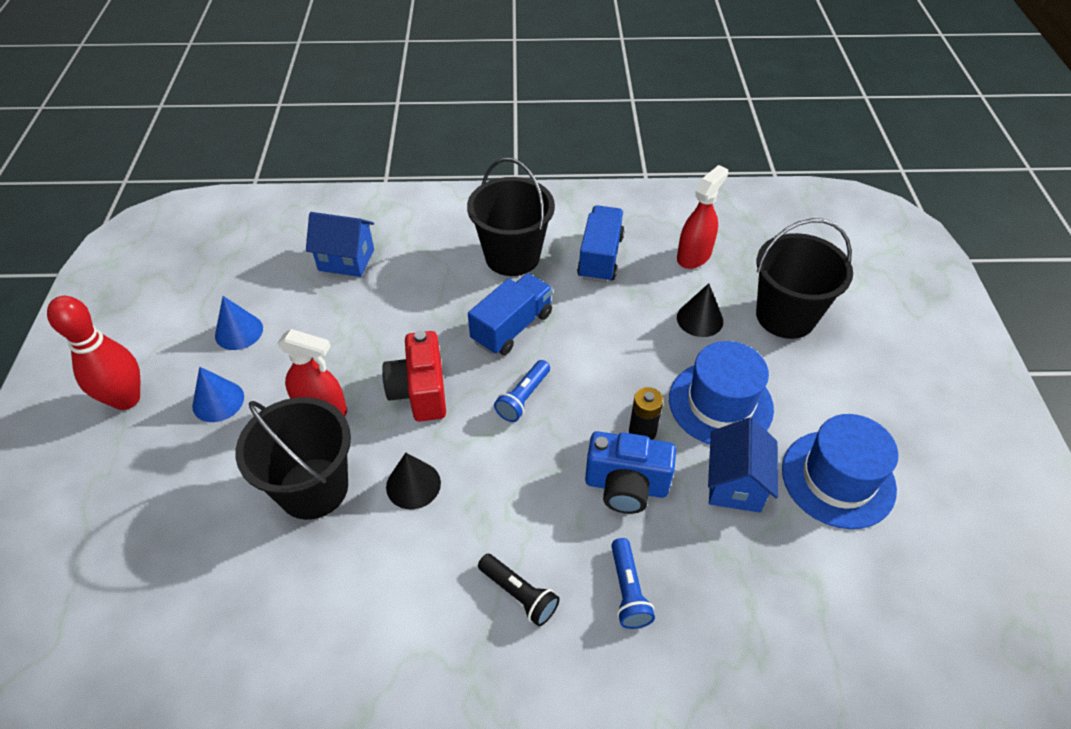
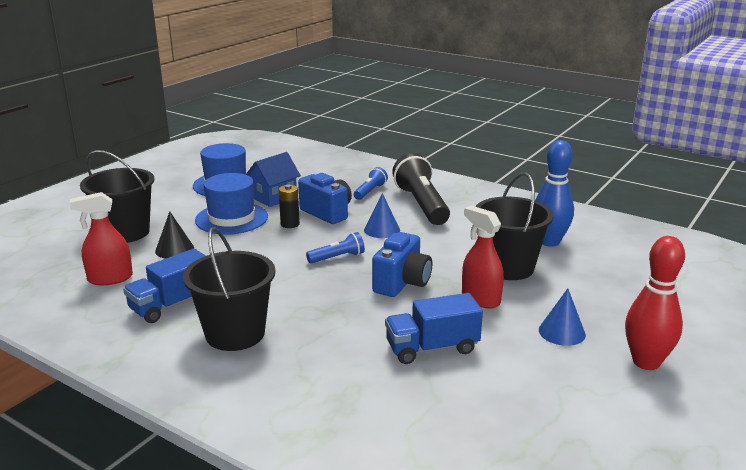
camera: 145 degrees left, 25 degrees down
blue cone [215,296,263,350] -> blue cone moved to [364,193,400,238]
blue house [306,212,374,277] -> none
red camera [382,331,446,421] -> blue camera [372,232,432,297]
black cone [386,453,441,509] -> none
blue truck [468,273,553,355] -> blue truck moved to [385,293,483,364]
black flashlight [478,554,560,626] -> black flashlight [392,153,450,225], size x2.00
none -> blue bowling pin [535,140,574,247]

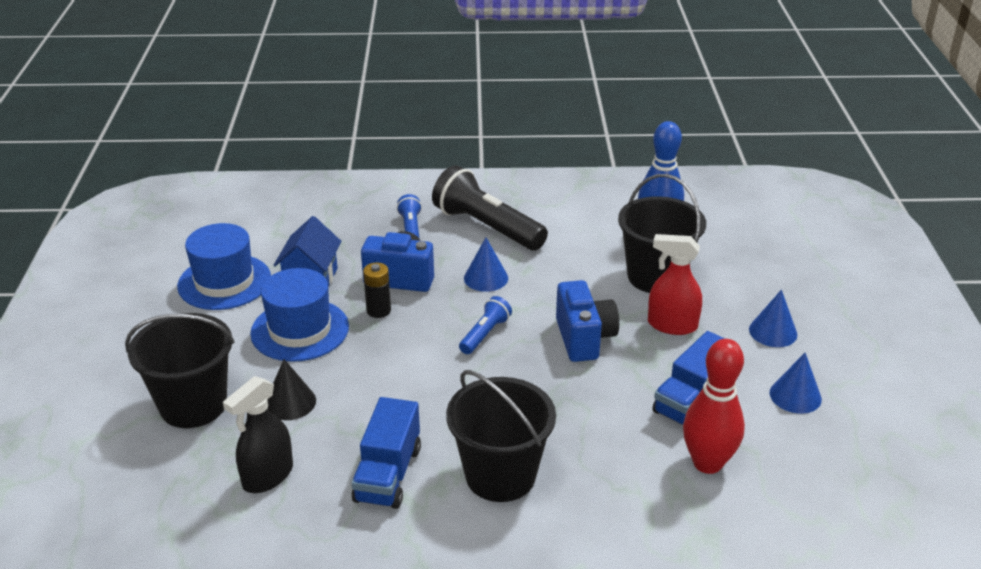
camera: 35 degrees left, 10 degrees up
red spray bottle [70,192,133,285] -> black spray bottle [223,376,293,493]
red bowling pin [625,236,685,370] -> red bowling pin moved to [683,339,745,474]
none -> blue cone [769,353,822,414]

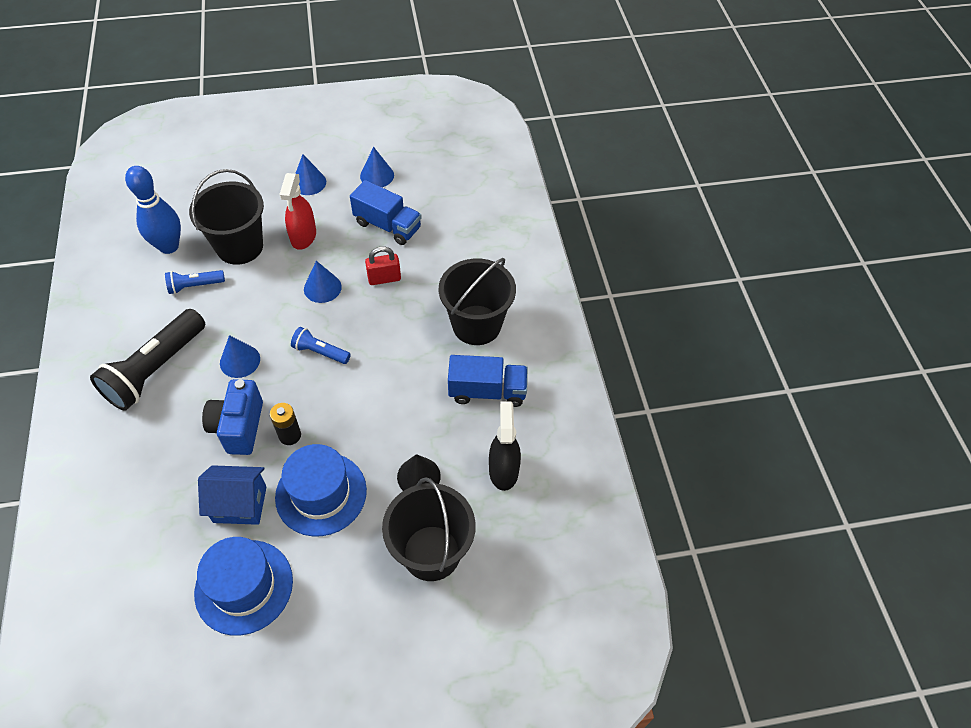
camera: 100 degrees left, 20 degrees up
black spray bottle [223,376,293,493] -> black spray bottle turned 120 degrees counterclockwise [489,402,521,491]
blue flashlight [396,194,422,238] -> blue flashlight moved to [165,270,225,294]
blue camera [556,280,619,362] -> blue cone [304,261,342,303]
red bowling pin [683,339,745,474] -> none
none -> red padlock [365,246,401,285]

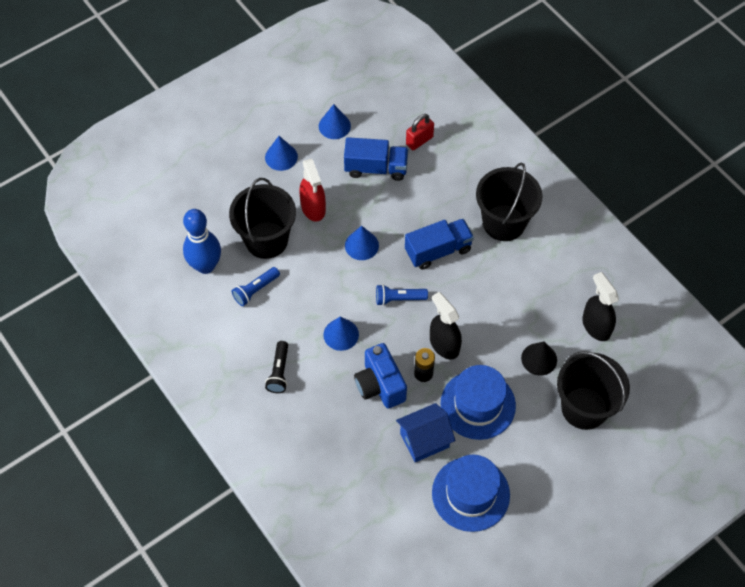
camera: 25 degrees left, 5 degrees up
black flashlight [90,309,205,411] -> black flashlight [265,341,288,393], size x0.50
red padlock [365,246,401,285] -> red padlock moved to [406,114,434,150]
blue truck [448,355,528,407] -> blue truck moved to [405,218,474,270]
none -> black spray bottle [430,292,462,360]

